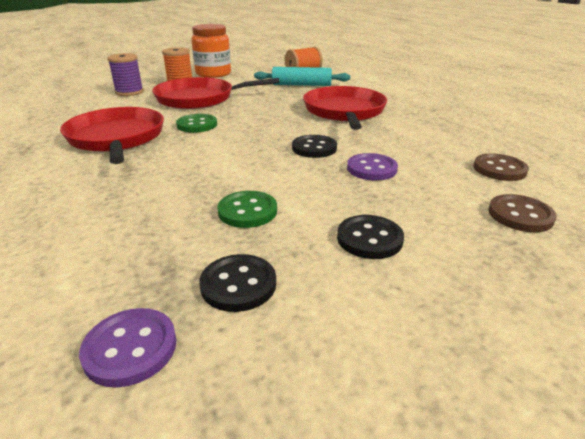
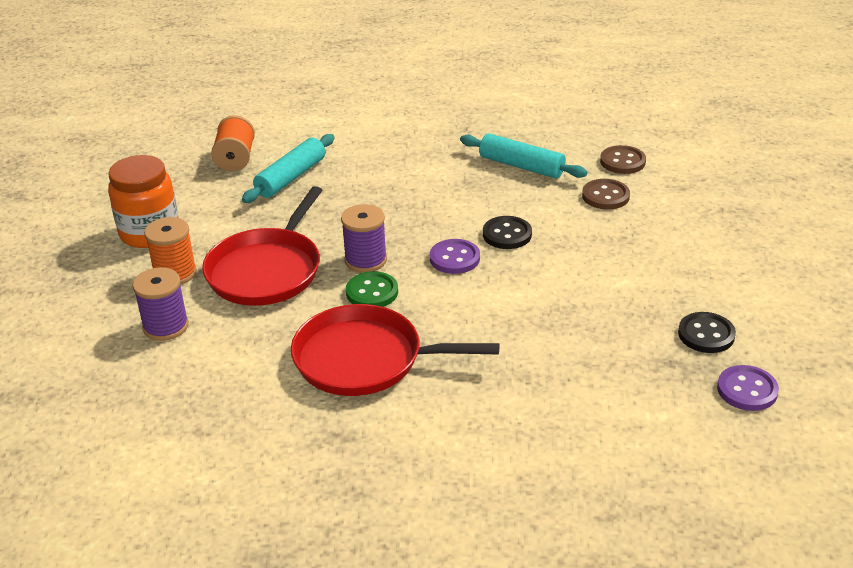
camera: 60 degrees left, 5 degrees up
green button [217,191,277,228] -> none
red pan [303,86,387,130] -> none
black button [337,215,404,259] -> none
purple button [347,153,398,181] -> purple button moved to [430,239,480,274]
brown button [488,194,557,232] -> brown button moved to [582,179,630,210]
none -> purple spool [341,204,387,273]
none -> turquoise rolling pin [460,133,587,179]

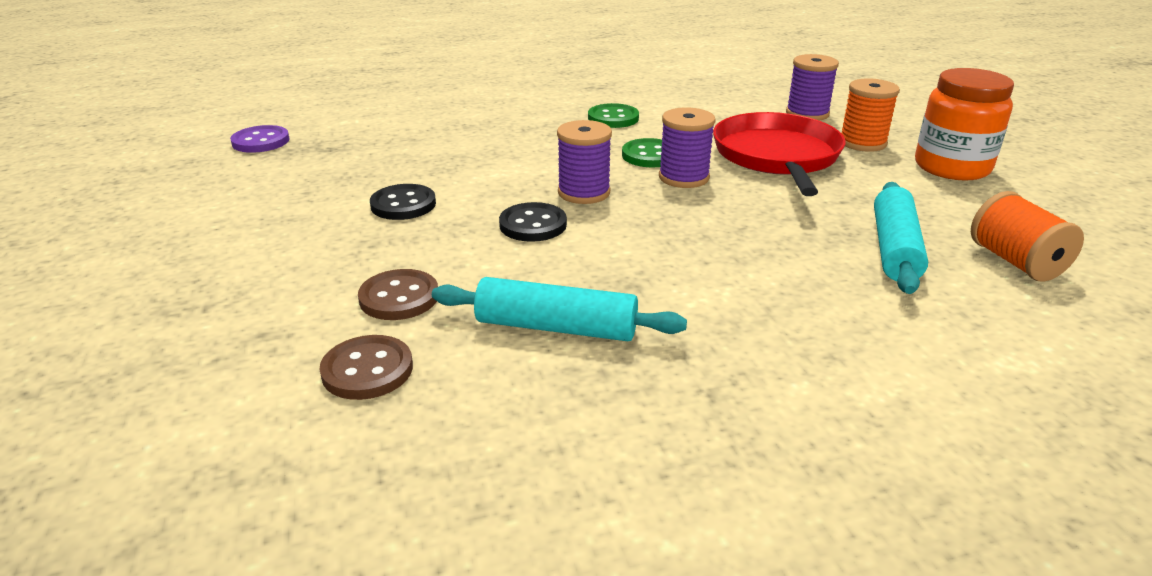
camera: 160 degrees right, 5 degrees down
red pan [291,304,500,396] -> green button [588,103,639,128]
purple button [430,239,480,274] -> purple spool [557,120,612,204]
black button [678,312,736,353] -> black button moved to [370,184,436,220]

